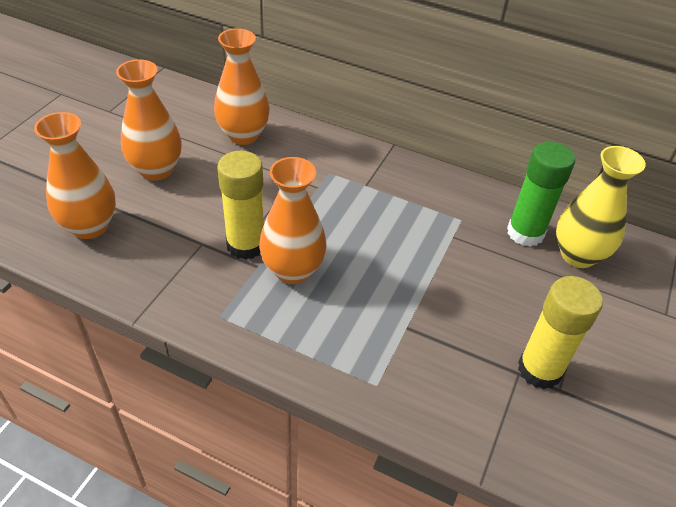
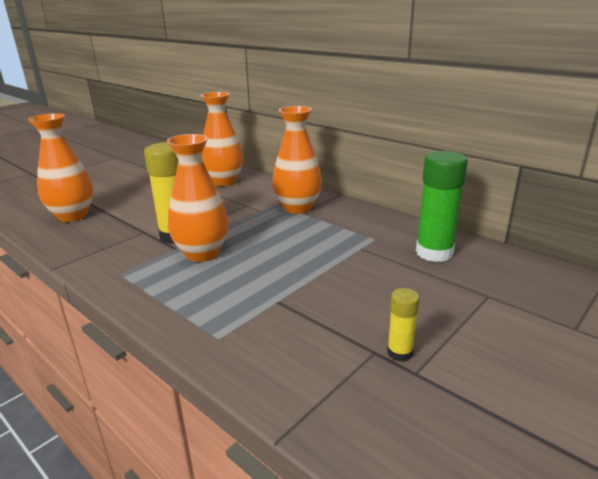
camera: 20 degrees right, 20 degrees down
orange vase [116,59,182,181] -> orange vase moved to [272,106,322,214]
yellow glue stick [518,276,603,389] -> yellow glue stick [387,288,420,362], size x0.51
yellow vase [556,146,646,268] -> none

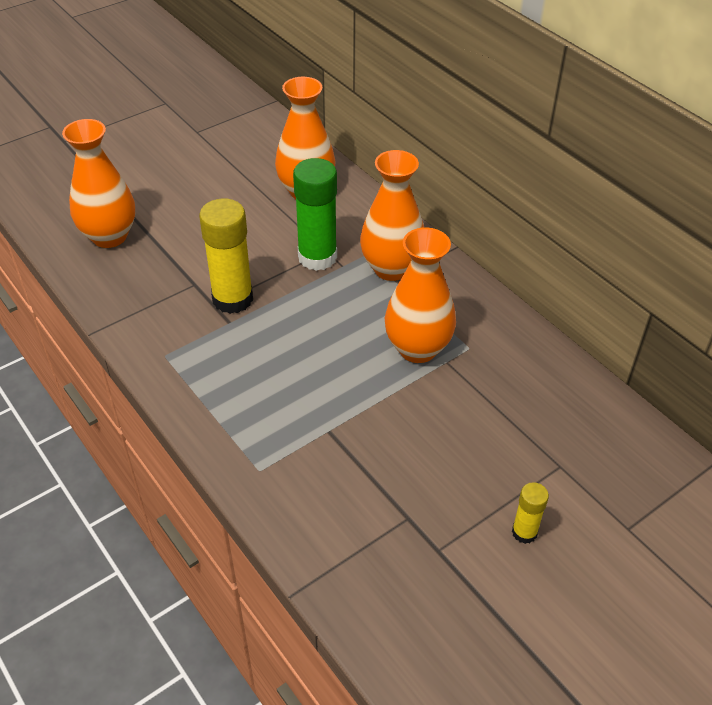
camera: 10 degrees right, 20 degrees up
orange vase [167,134,229,262] -> orange vase moved to [385,227,456,363]
yellow glue stick [387,288,420,362] -> yellow glue stick moved to [512,482,549,544]
green glue stick [416,151,468,262] -> green glue stick moved to [293,158,337,271]

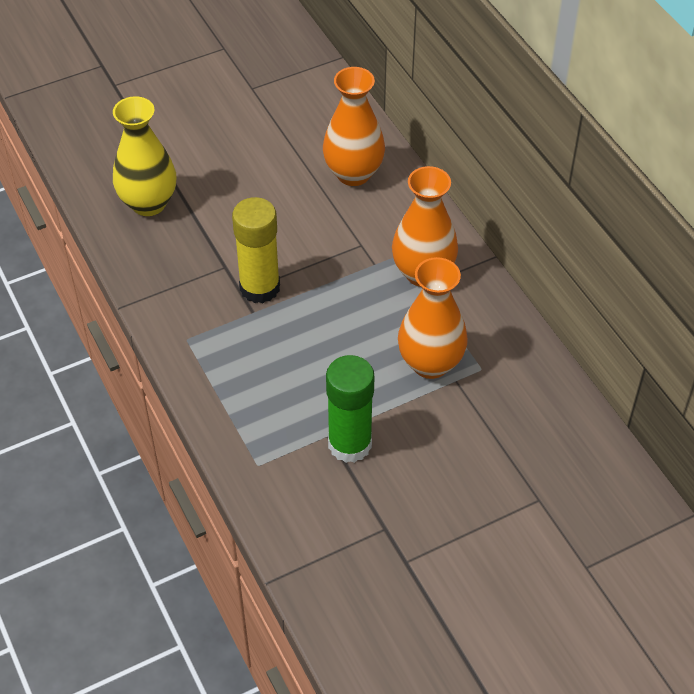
camera: 10 degrees right, 5 degrees up
orange vase [62,119,135,248] -> yellow vase [113,96,176,216]
green glue stick [293,158,337,271] -> green glue stick moved to [326,355,375,463]
yellow glue stick [512,482,549,544] -> none

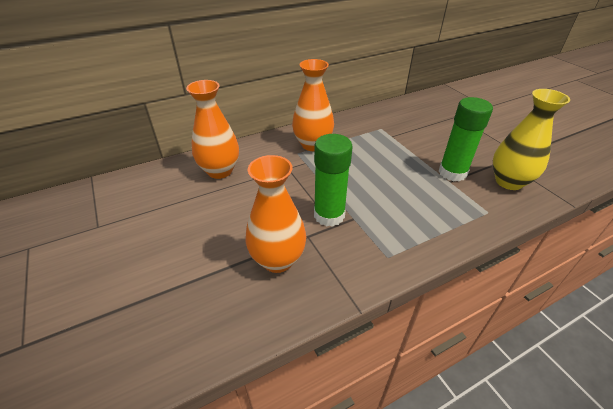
camera: 90 degrees left, 10 degrees down
yellow vase [113,96,176,216] -> yellow vase moved to [493,89,570,190]
yellow glue stick [232,197,280,303] -> green glue stick [314,134,353,227]
orange vase [398,257,468,379] -> orange vase moved to [245,155,306,273]

